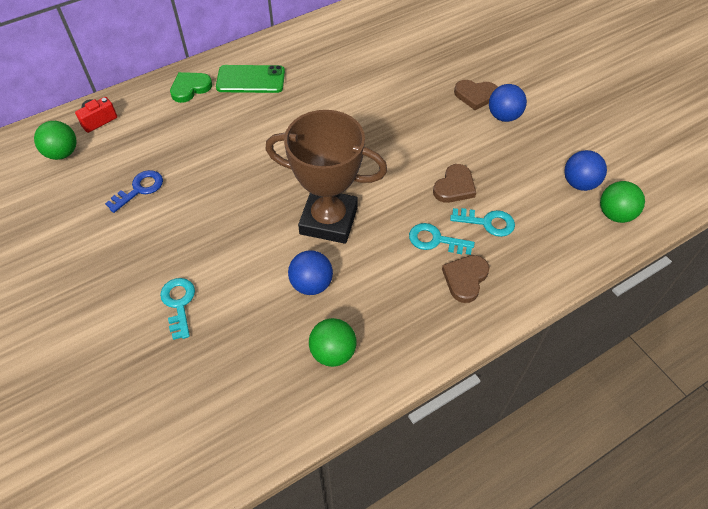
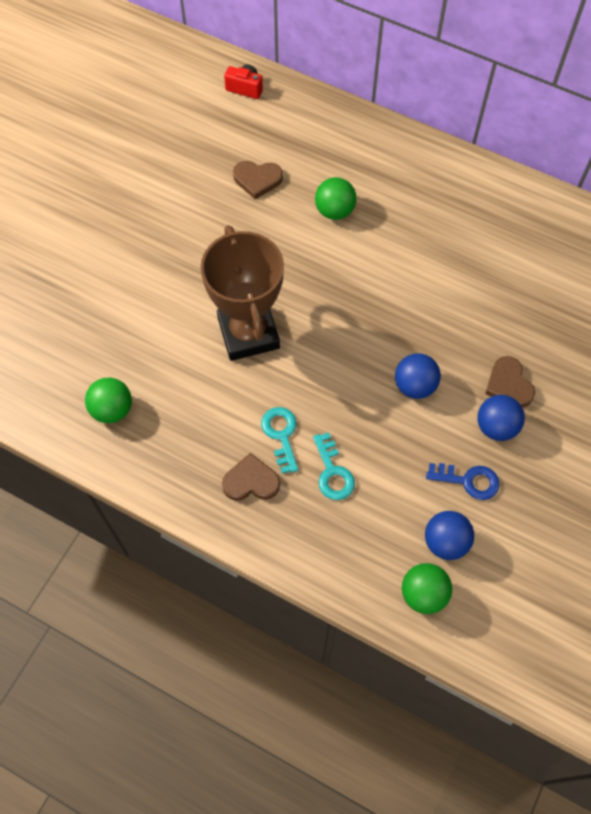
camera: 60 degrees right, 10 degrees up
green ball [34,121,77,160] -> green ball moved to [315,177,357,220]
blue key [105,170,163,213] -> blue key moved to [426,463,500,500]
turquoise key [160,278,195,340] -> none
green heart [170,72,212,103] -> none
green phone [216,65,285,93] -> none
blue ball [288,250,333,295] -> blue ball moved to [395,353,441,399]
brown heart [433,164,476,203] -> brown heart moved to [233,161,283,199]

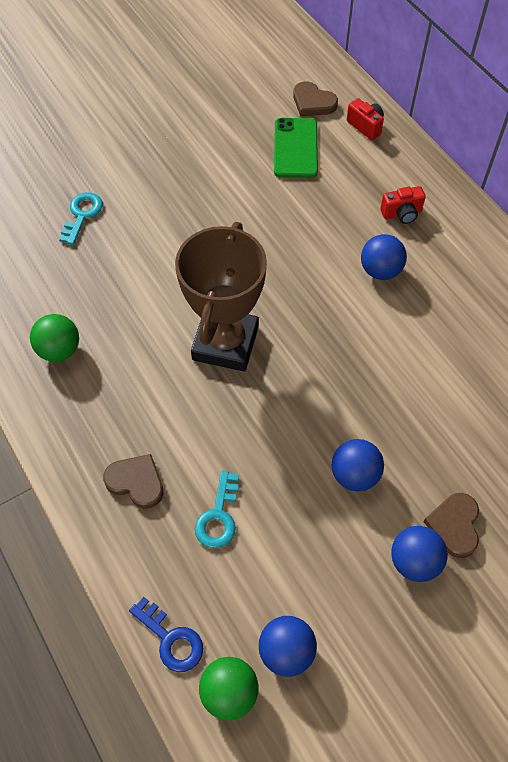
camera: 30 degrees right, 5 degrees down
brown heart [233,161,283,199] -> brown heart moved to [293,81,338,116]
turquoise key [261,407,298,474] -> turquoise key moved to [59,192,103,245]
green ball [315,177,357,220] -> blue ball [361,234,407,280]
blue key [426,463,500,500] -> blue key moved to [129,597,203,672]
none -> green phone [274,118,318,178]
none -> red camera [380,186,426,224]

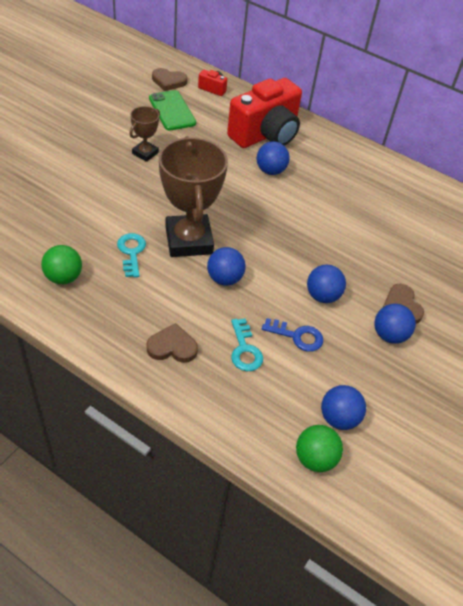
camera: 30 degrees left, 10 degrees down
turquoise key [59,192,103,245] -> turquoise key moved to [117,233,146,277]
blue key [129,597,203,672] -> blue key moved to [262,318,323,352]
red camera [380,186,426,224] -> red camera [227,78,302,148], size x2.48
none -> brown trophy [130,106,160,162]
none -> blue ball [207,247,246,286]

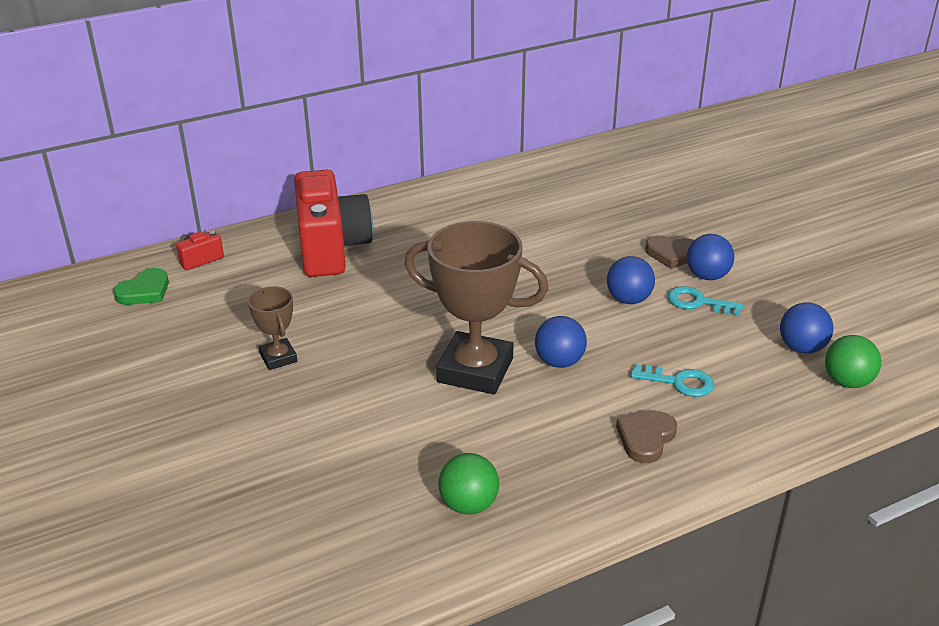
camera: 55 degrees left, 15 degrees down
turquoise key [117,233,146,277] -> turquoise key moved to [668,286,744,315]
green phone [149,90,196,131] -> none
brown heart [152,68,188,91] -> green heart [113,268,169,305]
blue ball [257,141,290,175] -> none
blue key [262,318,323,352] -> none

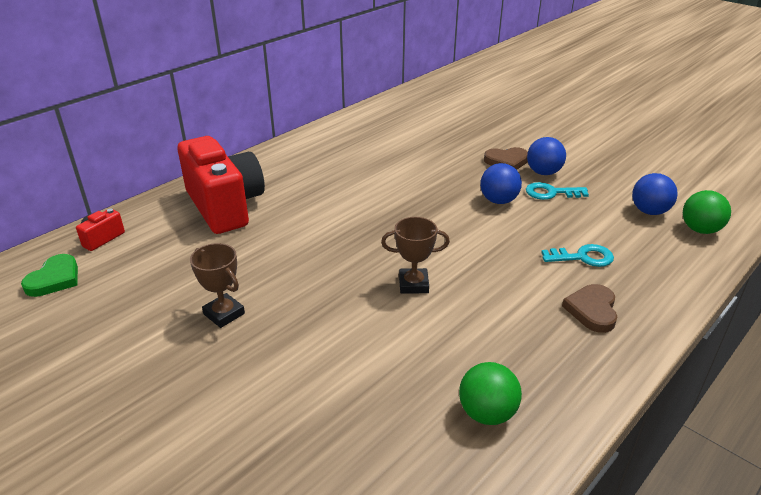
camera: 20 degrees left, 0 degrees up
brown trophy [404,221,548,394] -> brown trophy [381,217,450,294], size x0.50
blue ball [535,316,587,368] -> none

